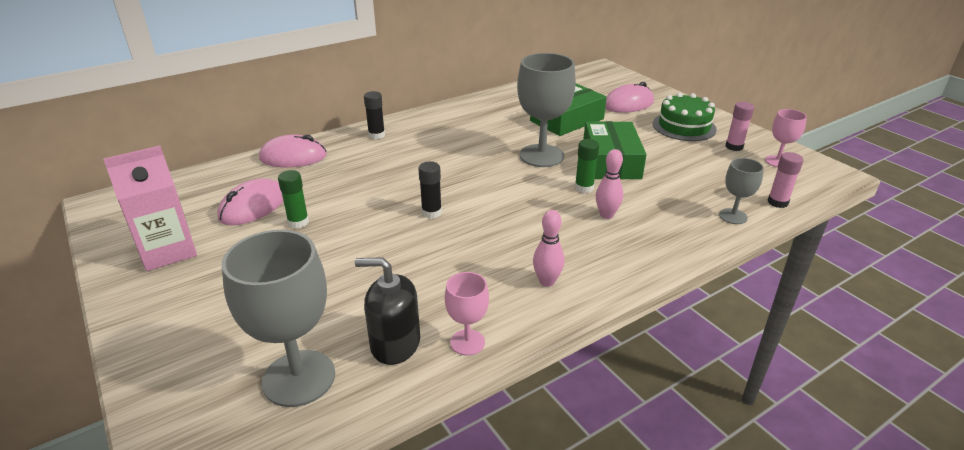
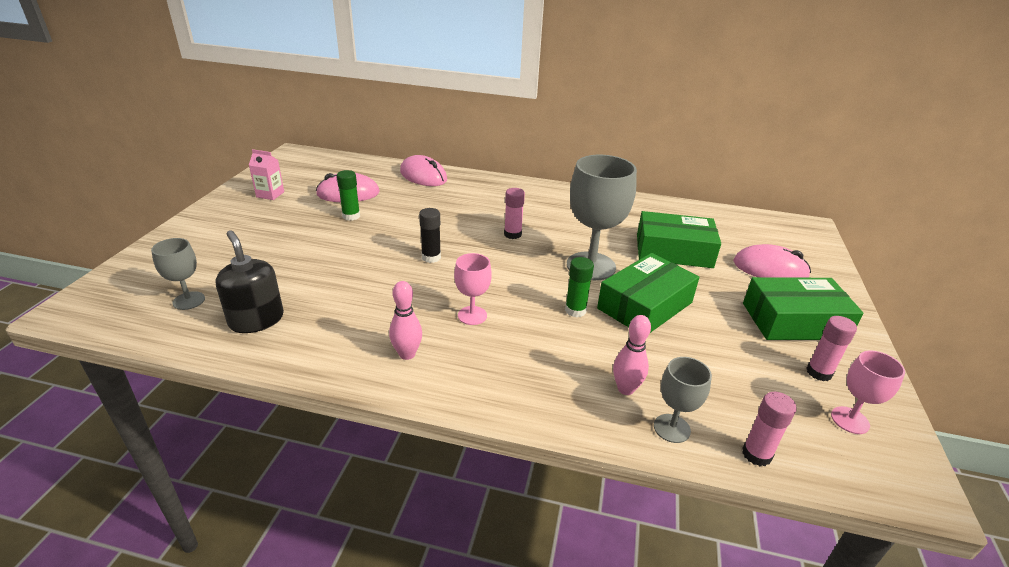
camera: 45 degrees right, 0 degrees up
pink carton [103,146,197,271] -> pink carton [249,149,284,200], size x0.55
grey goblet [222,230,335,407] -> grey goblet [151,238,205,310], size x0.52
black glue stick [364,91,385,139] -> none
pink goblet [445,272,489,356] -> pink goblet moved to [454,253,492,325]
pink bowling pin [596,149,623,219] -> pink bowling pin moved to [613,315,651,395]
green cake [653,92,717,141] -> green box [743,277,864,340]
none -> pink glue stick [504,188,525,239]

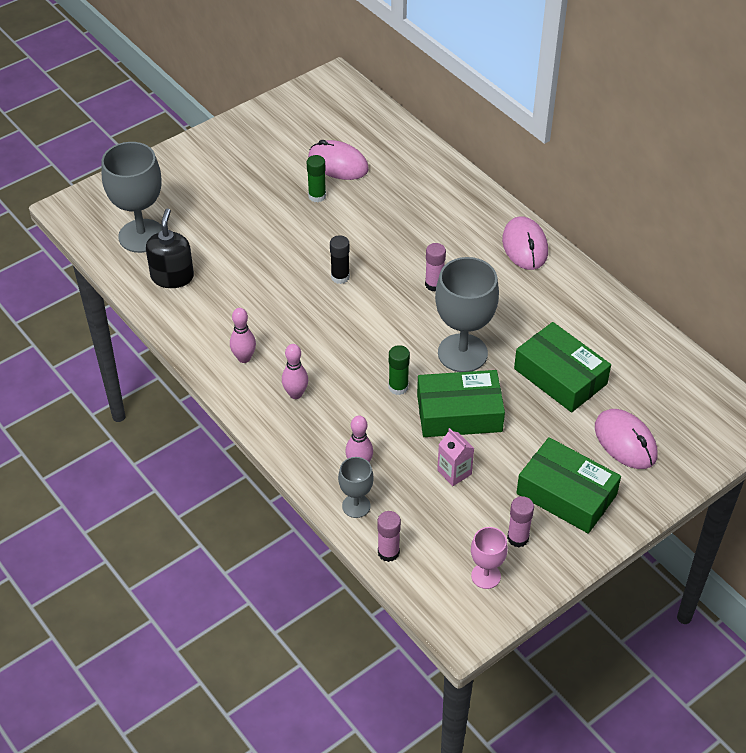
camera: 40 degrees right, 15 degrees up
grey goblet [151,238,205,310] -> grey goblet [101,142,162,253], size x1.92
pink carton [249,149,284,200] -> pink carton moved to [437,428,474,486]
pink mouse [400,155,447,186] -> pink mouse moved to [502,216,548,270]
pink goblet [454,253,492,325] -> none
none -> pink bowling pin [282,344,308,399]

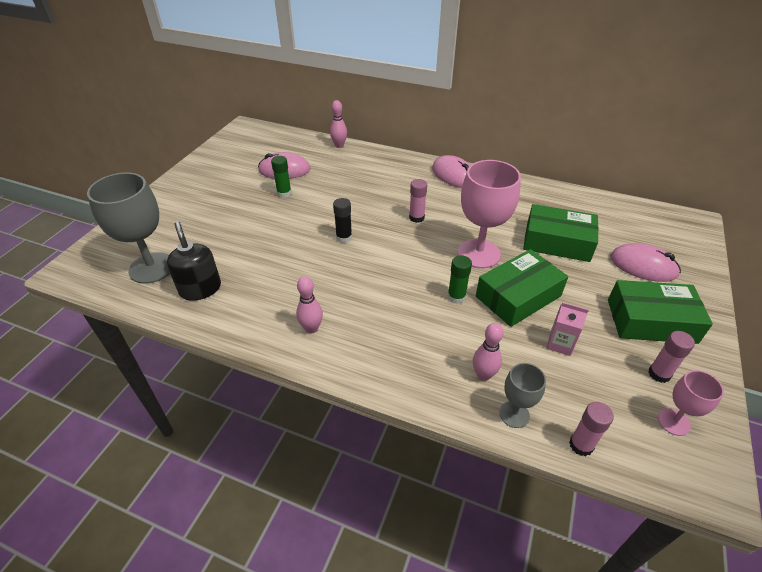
camera: 30 degrees left, 5 degrees down
pink bowling pin [282,344,308,399] -> pink bowling pin moved to [330,100,347,148]
grey goblet [435,257,499,372] -> pink goblet [458,160,521,268]

